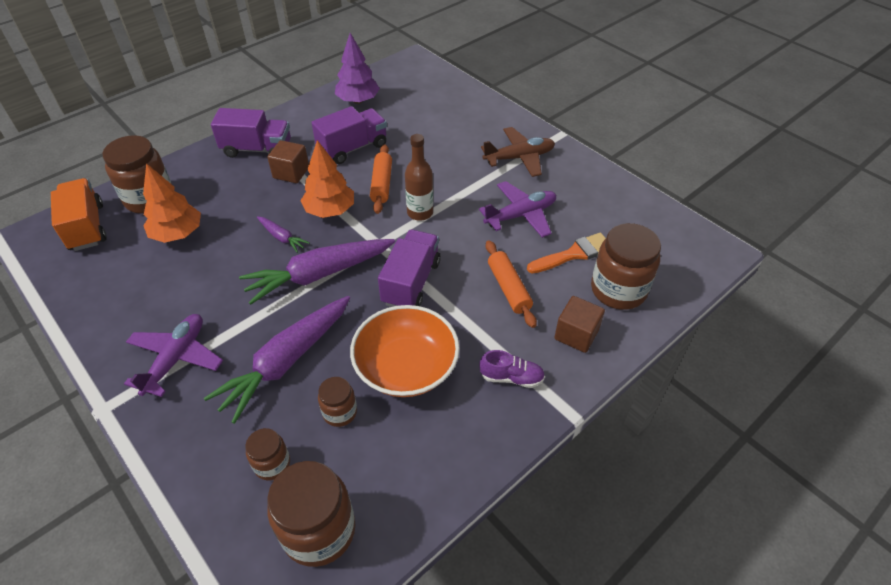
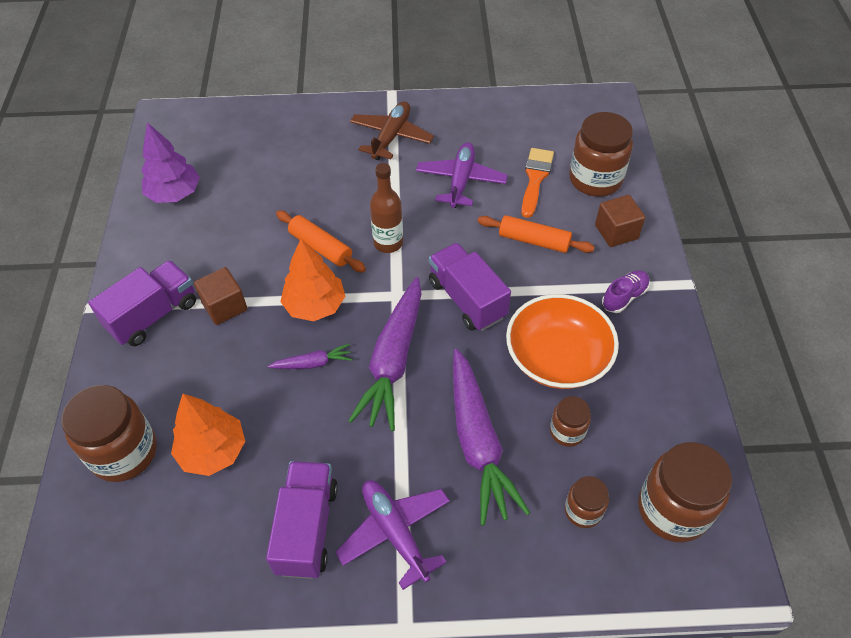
camera: 50 degrees left, 5 degrees up
orange truck [51,178,107,251] -> none
purple truck [311,106,387,164] -> purple truck moved to [266,461,338,579]

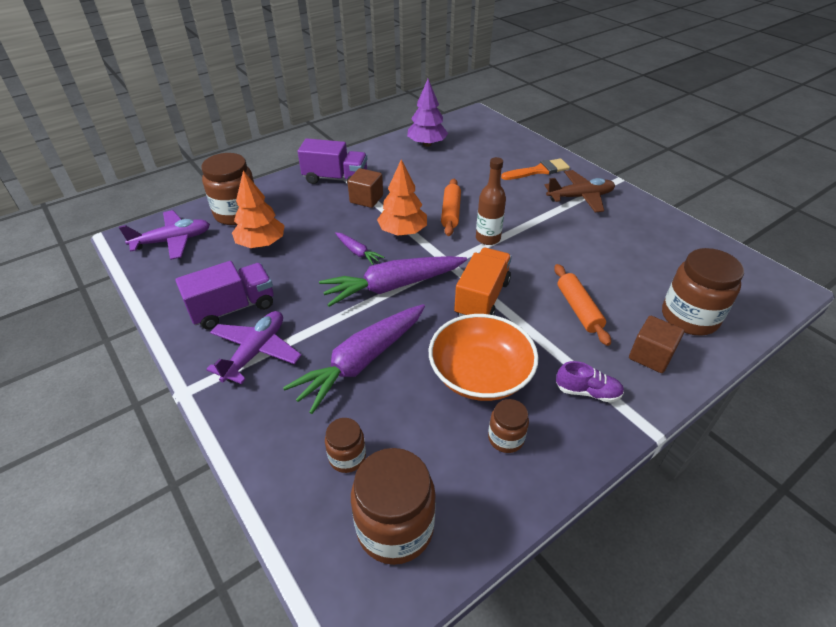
camera: 55 degrees right, 10 degrees down
purple plane [416,142,508,208] -> purple plane moved to [119,210,210,260]
purple truck [429,243,511,331] -> orange truck [454,248,512,317]
orange brush [521,148,554,218] -> orange brush moved to [501,158,570,180]
brown jar [550,396,591,447] -> brown jar moved to [488,399,529,453]

